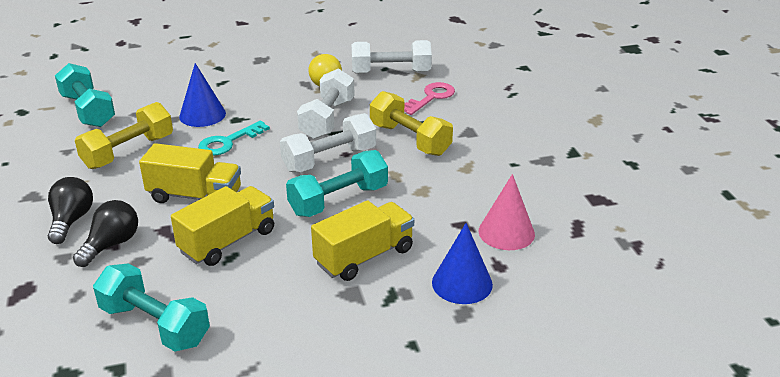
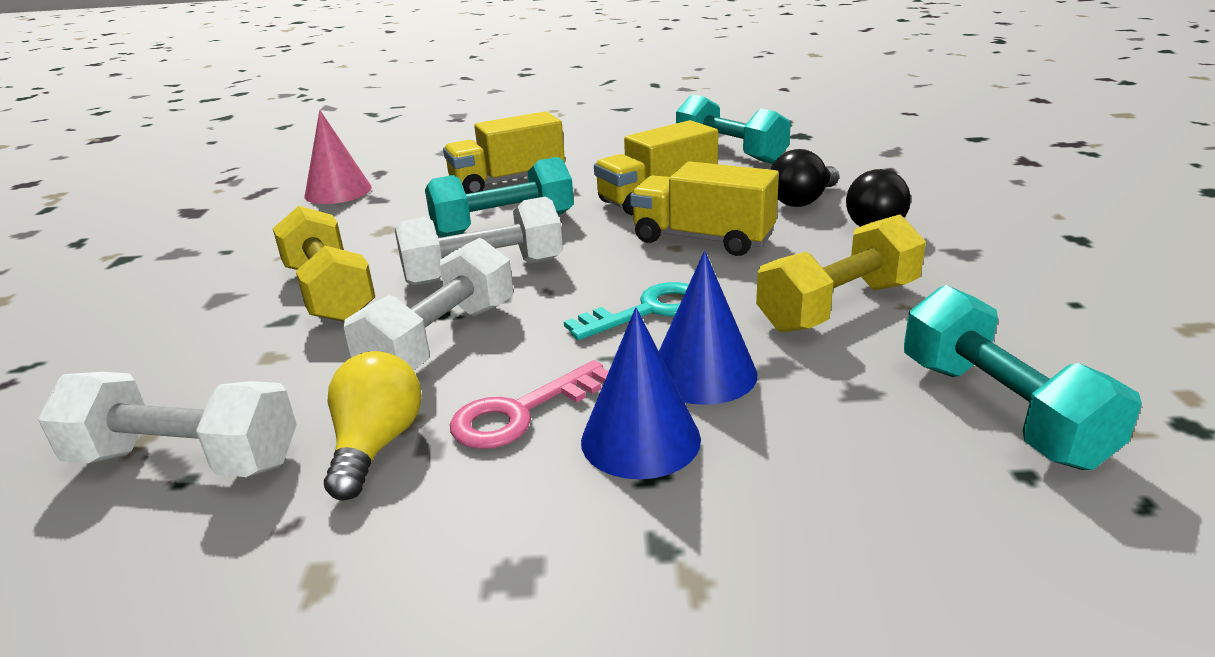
camera: 165 degrees left, 5 degrees down
pink key [404,82,455,115] -> pink key moved to [450,360,609,449]
blue cone [432,223,493,304] -> blue cone moved to [581,307,701,479]

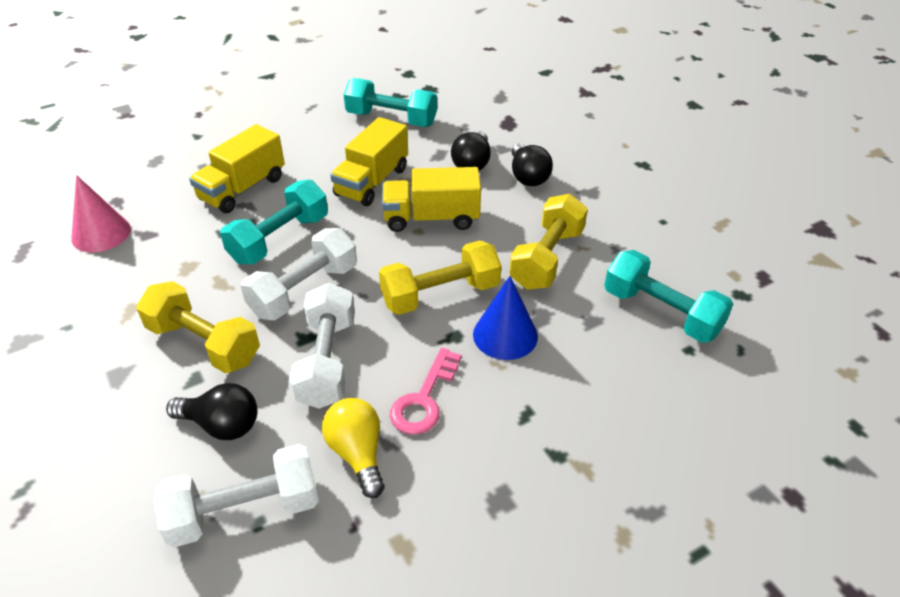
camera: 30 degrees left, 15 degrees up
turquoise key [564,282,689,340] -> yellow dumbbell [379,240,501,315]
blue cone [581,307,701,479] -> none
none -> black light bulb [166,383,258,440]

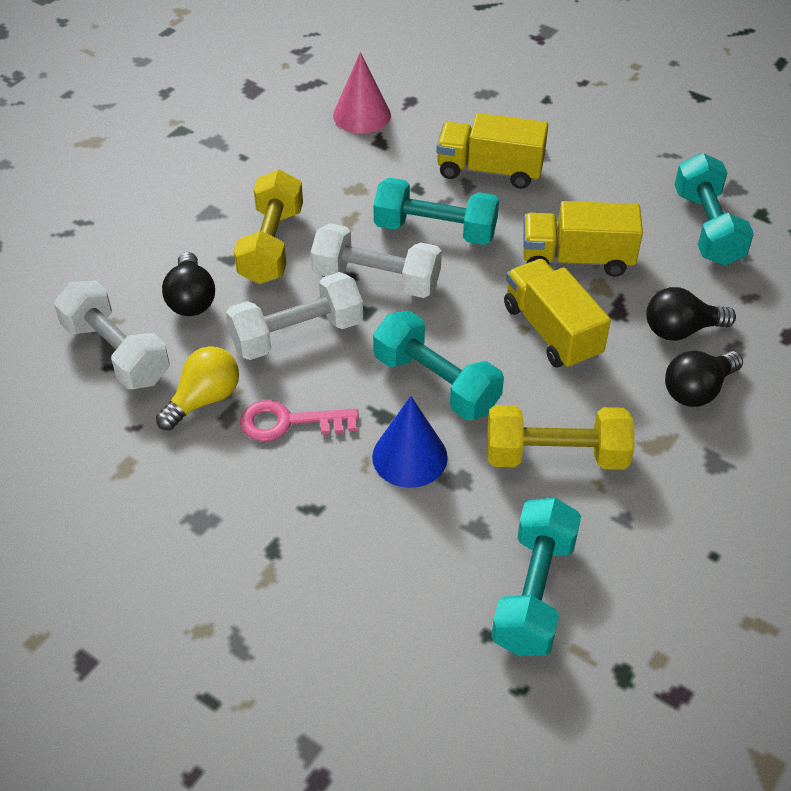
camera: 65 degrees right, 5 degrees up
yellow dumbbell [379,240,501,315] -> turquoise dumbbell [373,310,504,420]

